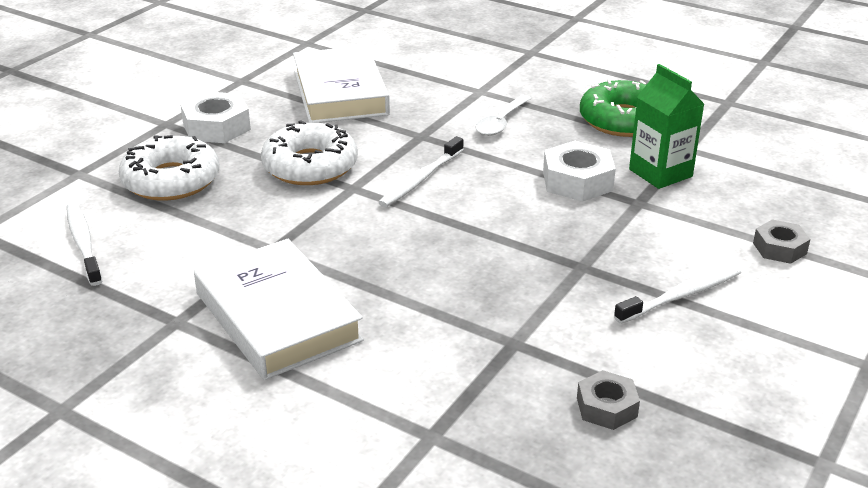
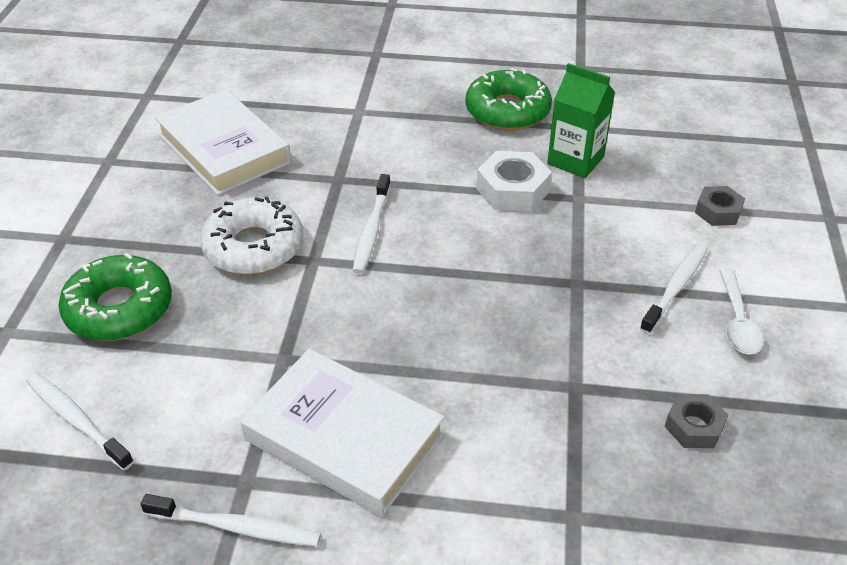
camera: 25 degrees left, 10 degrees up
white donut [119,135,219,201] -> green donut [58,253,172,341]
white nut [180,92,251,143] -> none
white spoon [475,95,531,136] -> white spoon moved to [719,269,763,354]
none -> white toothbrush [141,494,321,546]

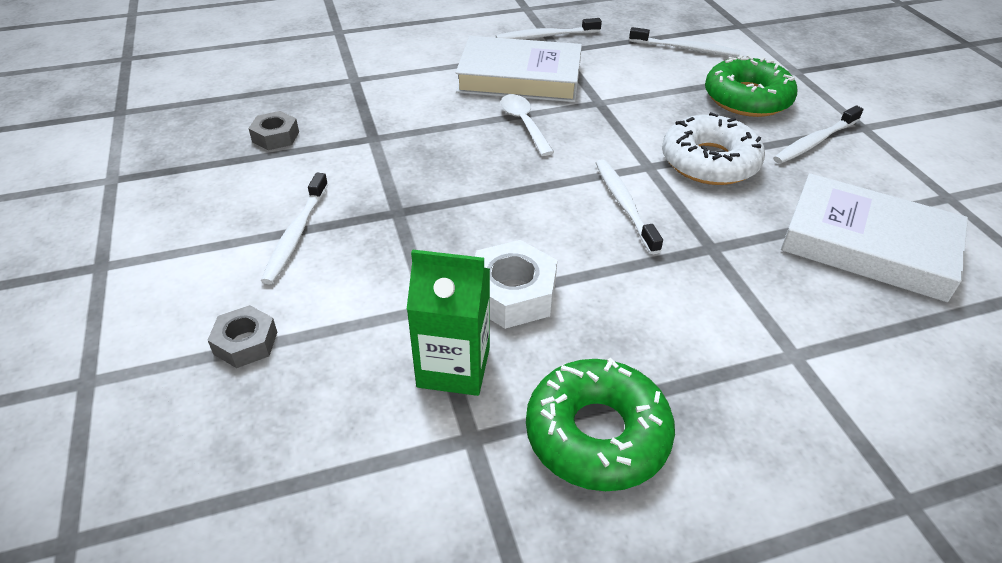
camera: 155 degrees right, 0 degrees up
white spoon [719,269,763,354] -> white spoon moved to [500,94,554,156]
none -> white toothbrush [773,105,863,164]

